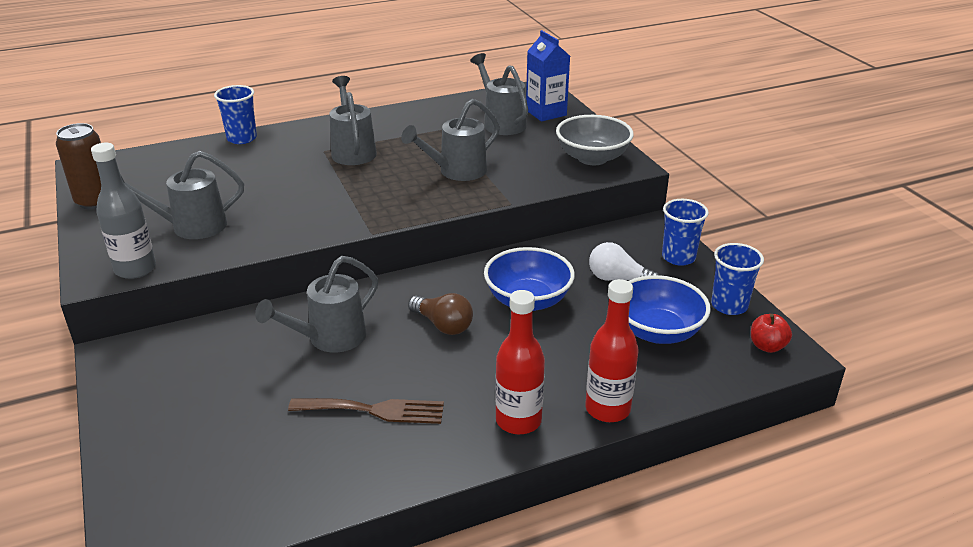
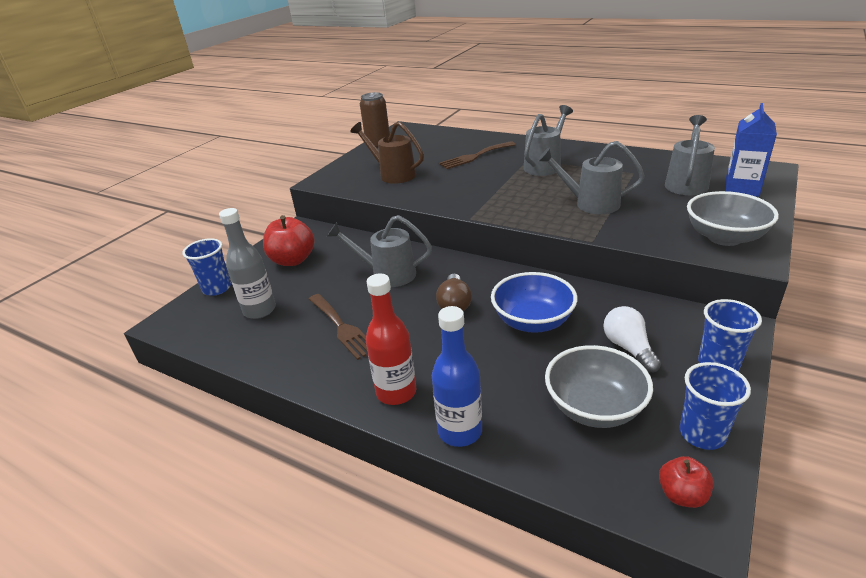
camera: 55 degrees right, 0 degrees up
grey bottle [91,143,156,279] -> grey bottle moved to [219,208,276,319]
grey watering can [120,151,244,239] -> brown watering can [350,122,424,184]
blue cup [214,85,257,144] -> blue cup moved to [182,238,231,296]
red bottle [585,279,638,422] -> blue bottle [432,306,482,447]
blue bowl [629,275,711,344] -> grey bowl [545,345,653,428]
none -> red apple [263,215,315,266]
none -> brown fork [439,141,516,169]

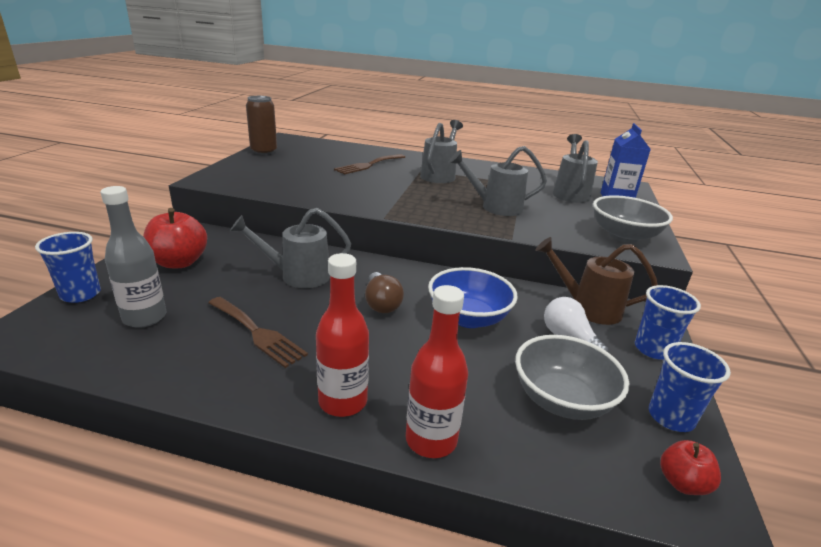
camera: 20 degrees left, 5 degrees down
brown watering can [350,122,424,184] -> brown watering can moved to [535,237,658,325]
blue bottle [432,306,482,447] -> red bottle [406,285,468,458]

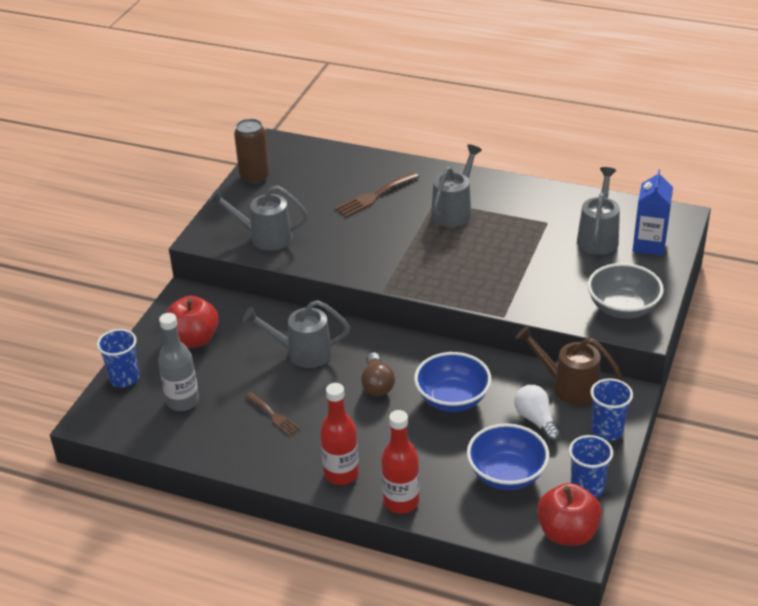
camera: 10 degrees right, 10 degrees up
brown fork [208,297,308,368] -> brown fork [245,392,300,436], size x0.65
grey watering can [449,146,547,216] -> grey watering can moved to [209,186,308,251]
grey bowl [515,335,629,420] -> blue bowl [467,423,549,490]
red apple [660,440,721,495] -> red apple [537,483,602,546], size x1.79

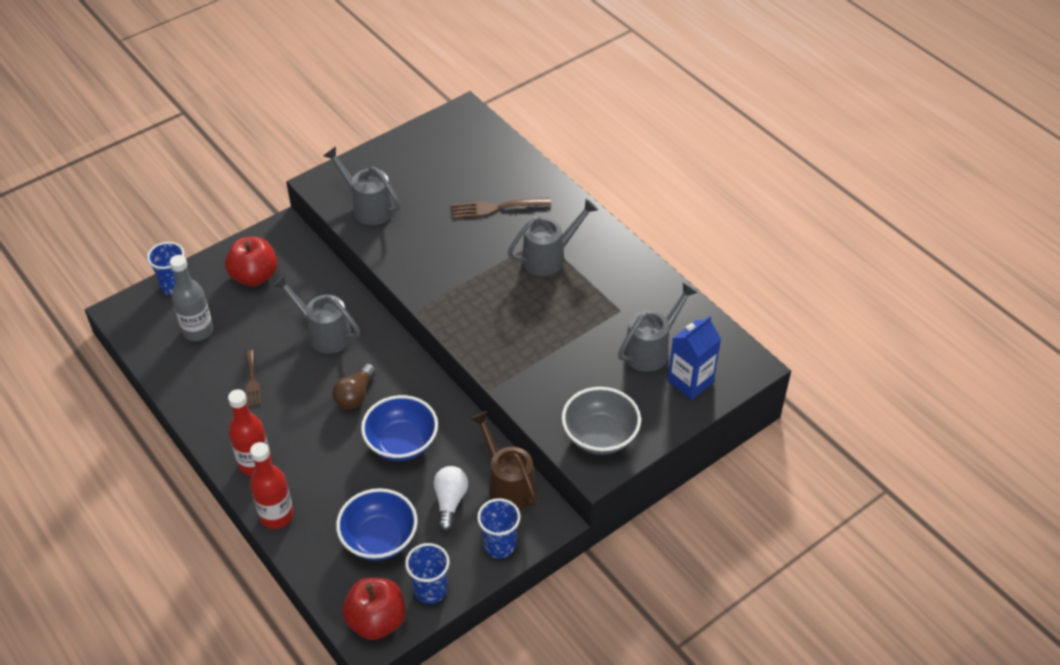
camera: 30 degrees right, 10 degrees up
brown can [234,119,269,184] -> none

